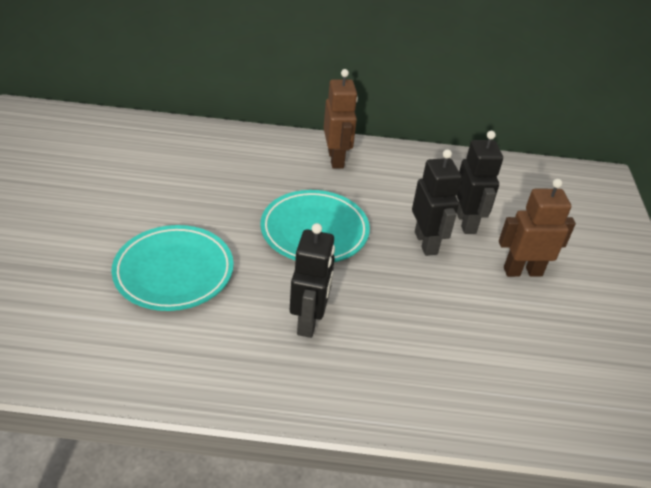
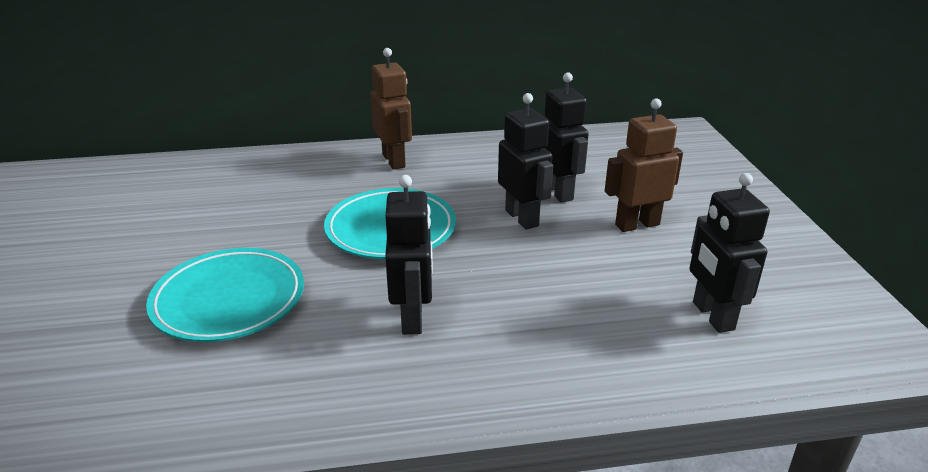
camera: 10 degrees left, 10 degrees down
none -> black robot [690,173,770,333]

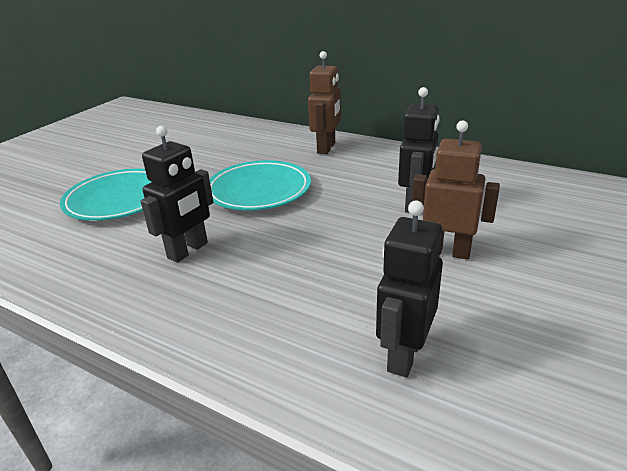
camera: 40 degrees right, 0 degrees up
black robot [498,93,553,230] -> none

